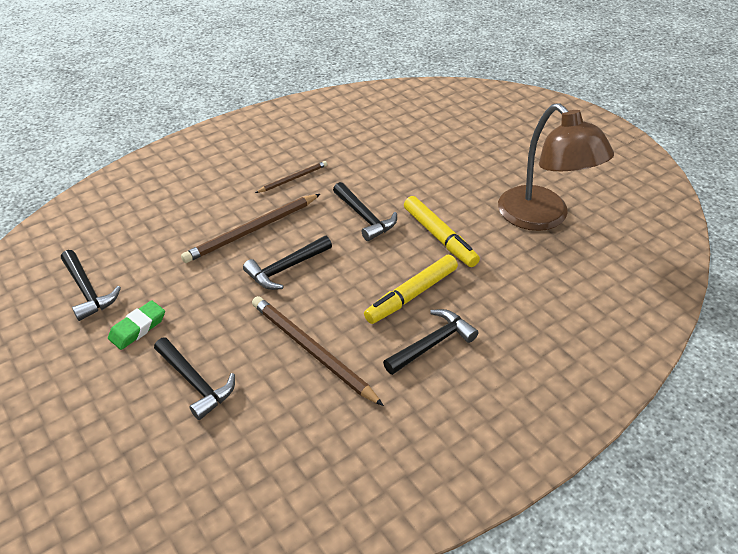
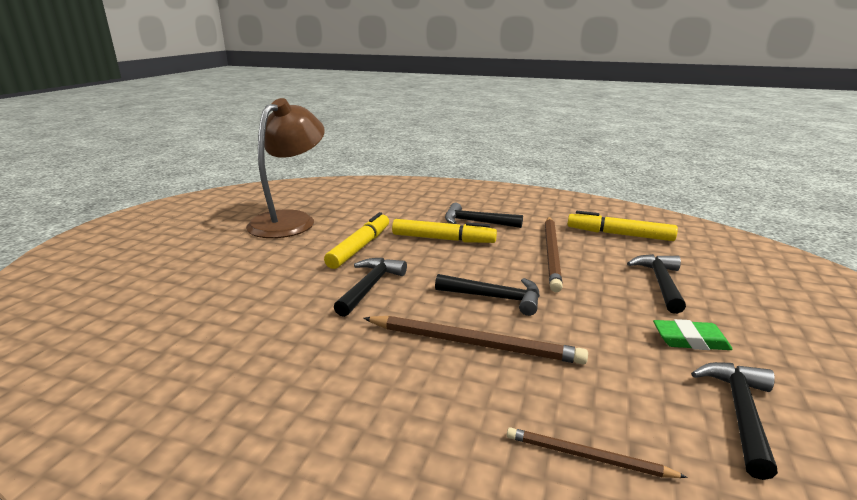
camera: 125 degrees left, 20 degrees down
brown pencil [255,161,327,193] -> brown pencil moved to [507,427,688,478]
none -> yellow marker [567,211,678,241]

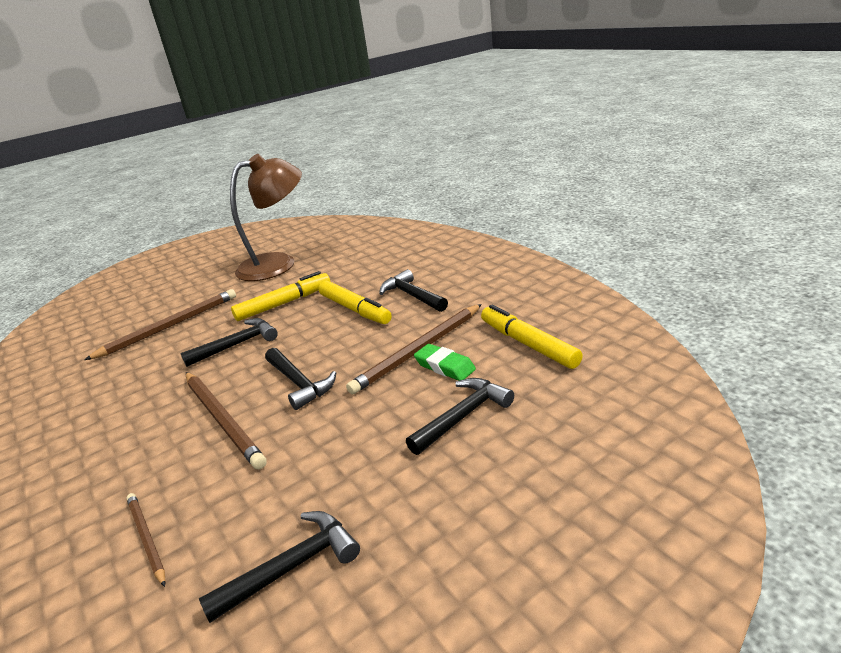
camera: 40 degrees right, 5 degrees up
green eraser [653,319,733,350] -> green eraser moved to [414,344,476,381]
none -> brown pencil [84,289,236,360]

